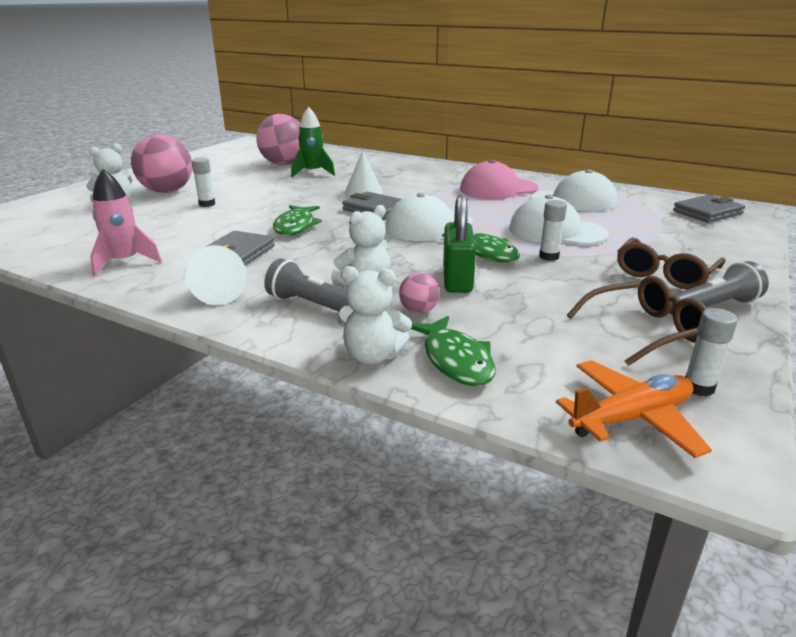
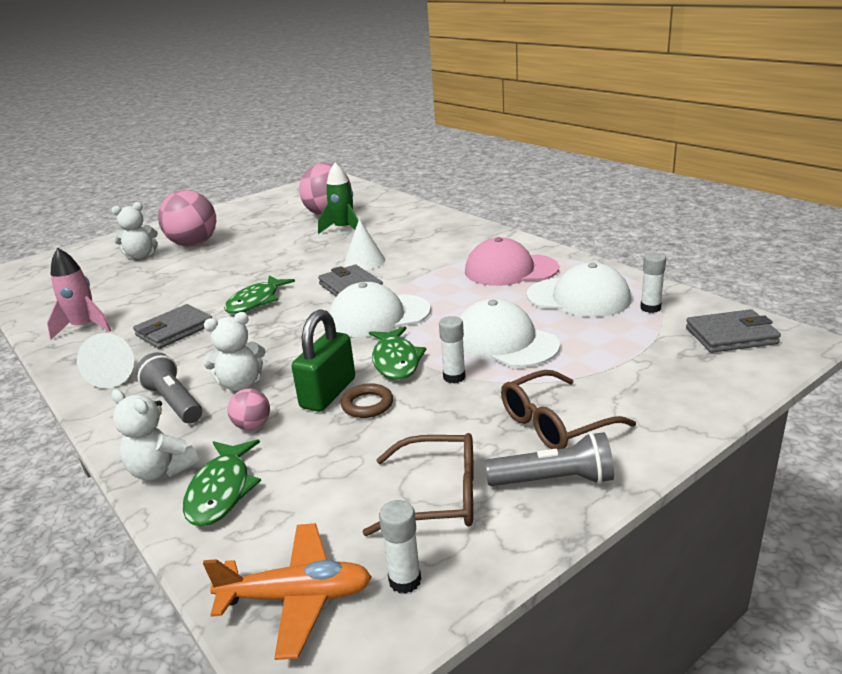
camera: 25 degrees right, 0 degrees up
white glue stick [191,158,215,207] -> white glue stick moved to [640,253,666,313]
none -> brown ring [341,383,393,418]

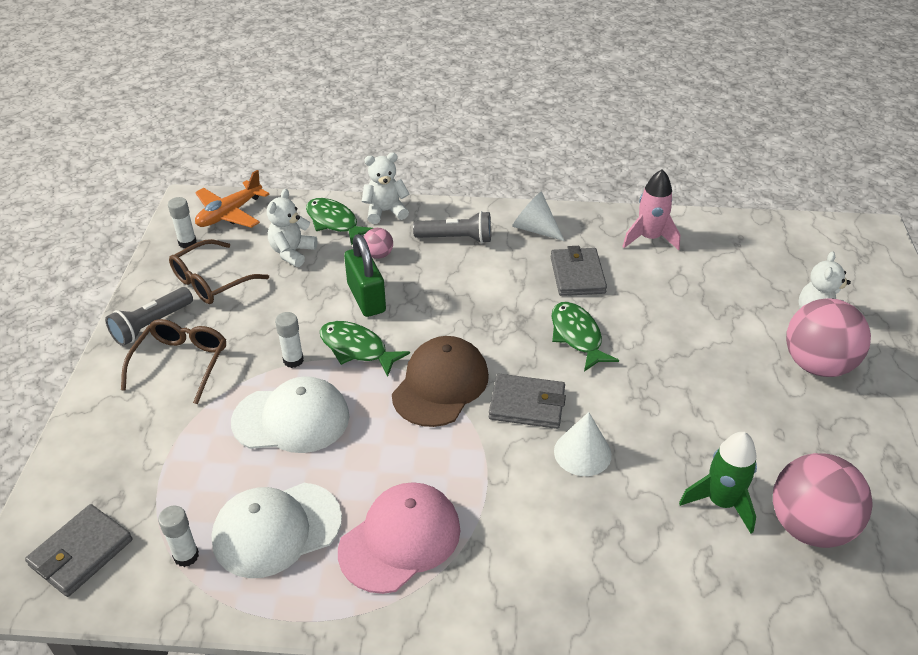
camera: 130 degrees right, 15 degrees up
white teddy bear [203,312,265,391] -> white teddy bear moved to [267,189,317,267]
white cap [329,282,431,337] -> brown cap [392,336,489,427]
brown ring [341,383,393,418] -> none

